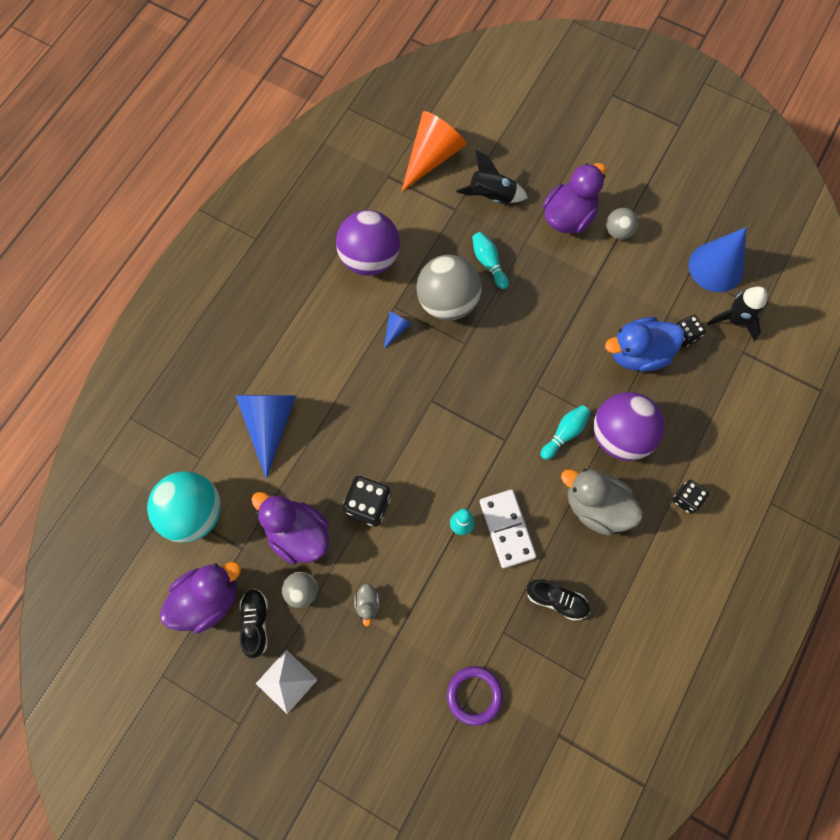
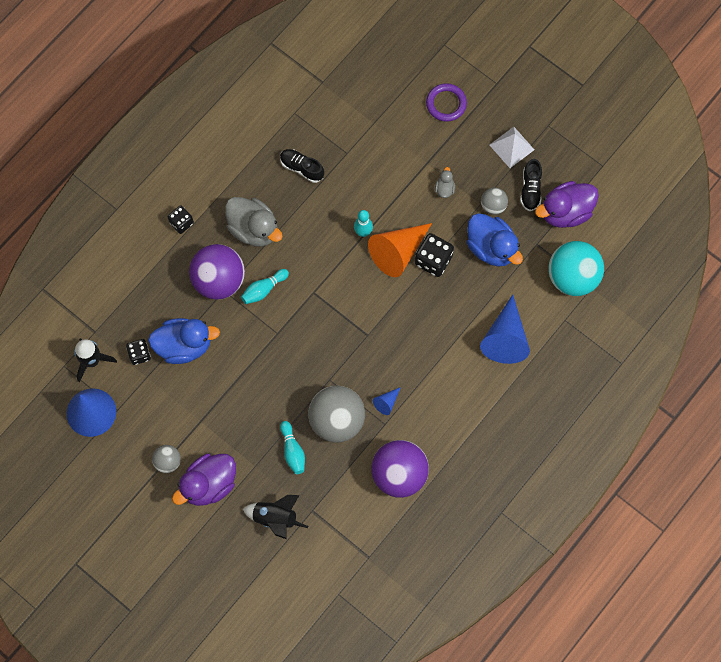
camera: 170 degrees left, 0 degrees up
purple duck [252,492,329,565] -> blue duck [467,213,523,267]
orange cone [401,111,466,192] -> orange cone moved to [368,223,432,277]
purple ring [447,666,503,726] -> purple ring moved to [426,83,467,122]
white domino [480,490,536,568] -> none

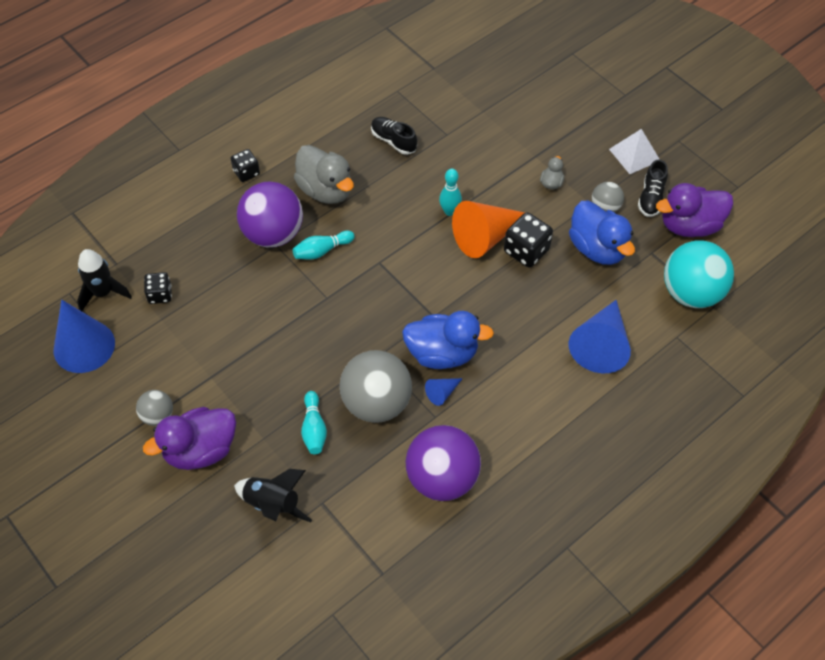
camera: 10 degrees right, 15 degrees down
blue duck [148,318,220,364] -> blue duck moved to [402,311,494,369]
purple ring [426,83,467,122] -> none

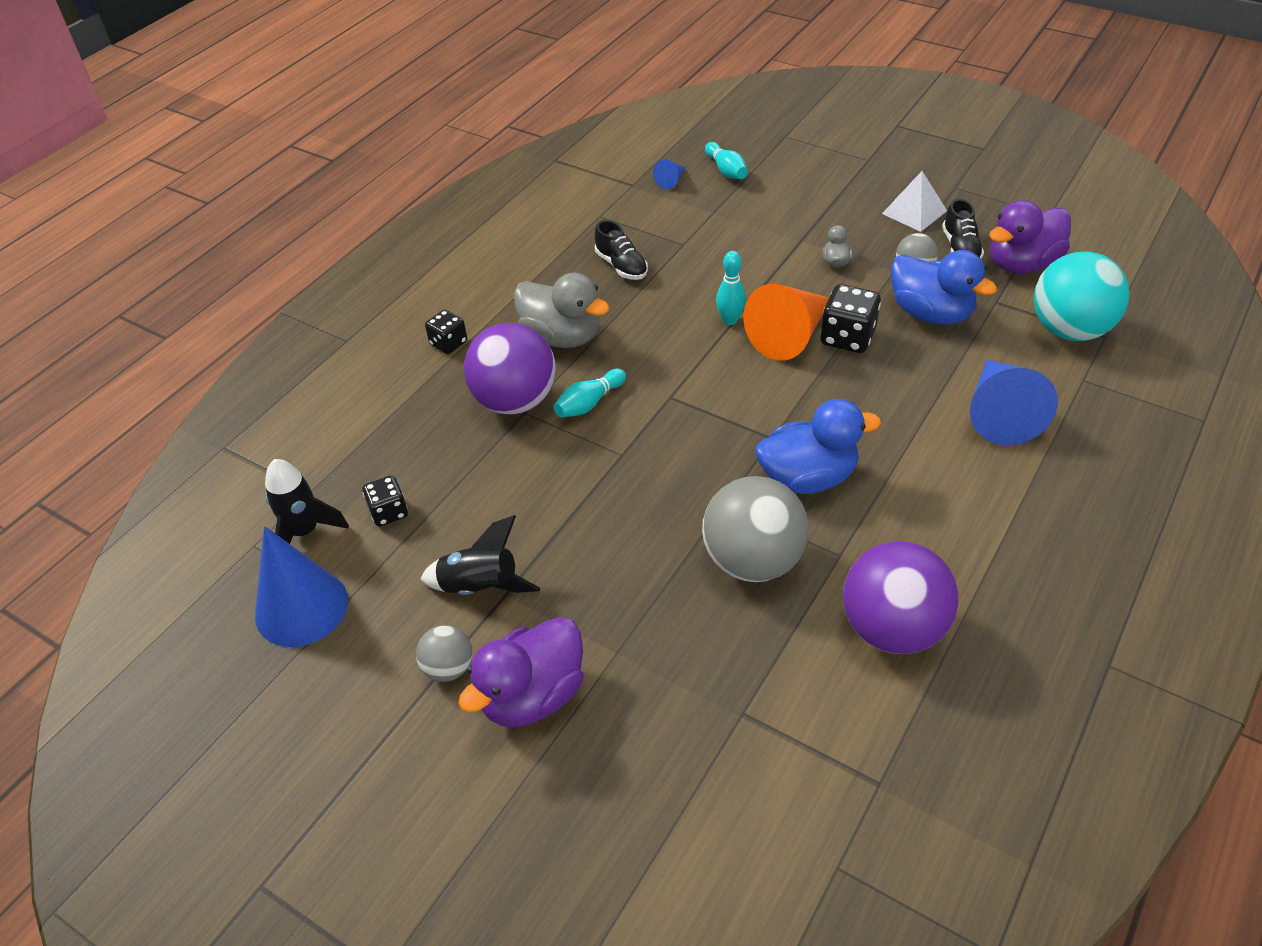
camera: 15 degrees left, 10 degrees down
black rocket [234,469,312,522] -> black rocket moved to [420,515,540,595]
turquoise bowling pin [301,391,327,454] -> turquoise bowling pin moved to [705,142,748,179]
black shoe [371,117,417,155] -> black shoe turned 150 degrees counterclockwise [595,220,648,280]
blue cone [425,378,463,406] -> blue cone moved to [653,159,686,190]

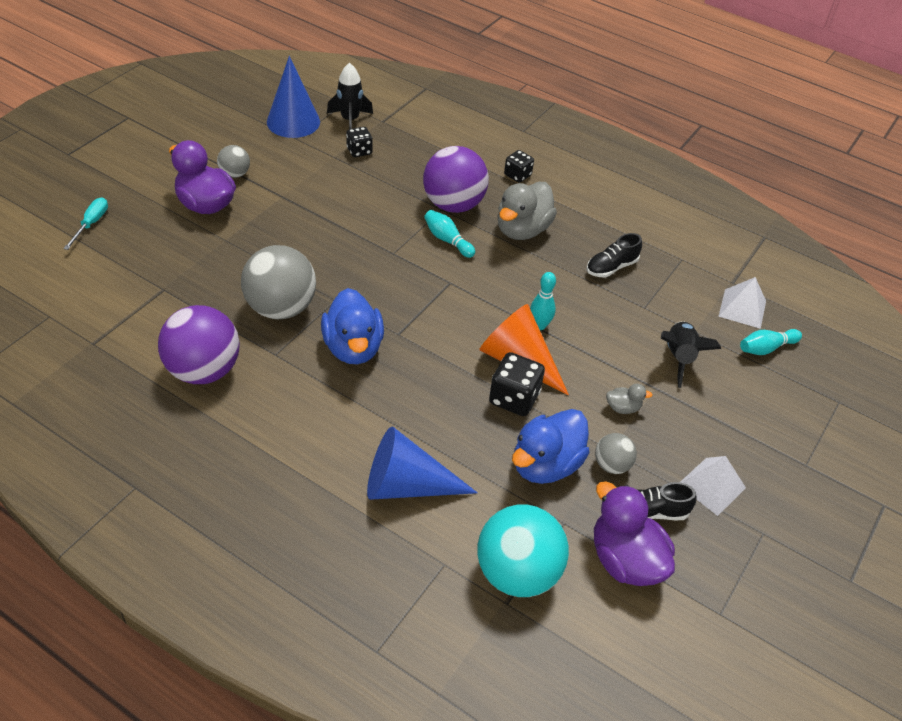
camera: 85 degrees right, 0 degrees up
black rocket [420,515,540,595] -> black rocket moved to [661,321,721,388]
blue cone [653,159,686,190] -> white pyramid [718,277,766,329]
none -> turquoise screwdriver [63,198,108,250]

